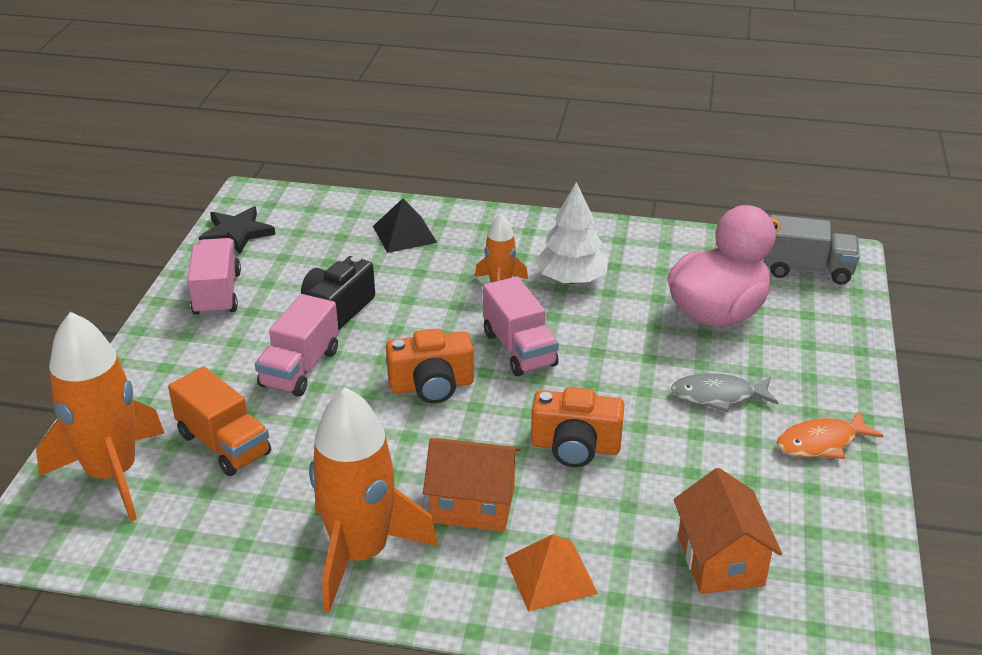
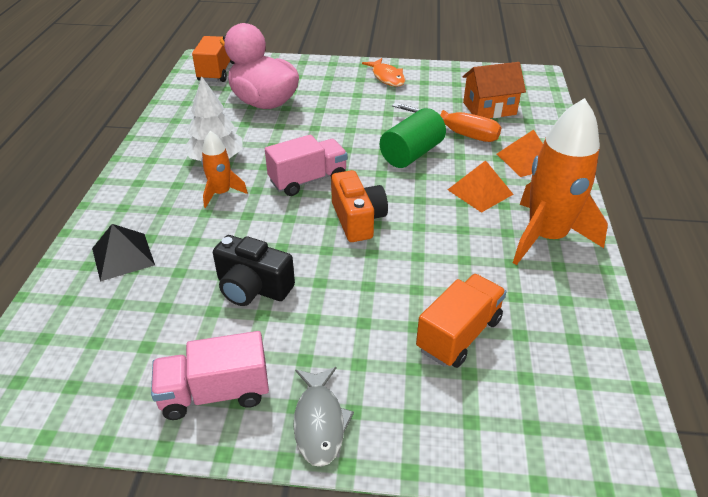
camera: 95 degrees left, 5 degrees up
orange rocket [36,312,164,521] -> none
black star [199,206,275,254] -> none
pink truck [255,294,339,397] -> none
orange house [423,438,520,532] -> orange pyramid [448,160,513,213]
orange camera [531,387,625,467] -> green cylinder [380,108,446,168]
grey fish [671,373,778,413] -> grey fish moved to [293,367,354,467]
grey truck [764,215,860,285] -> orange truck [192,36,235,82]
none -> orange screwdriver [392,102,502,142]

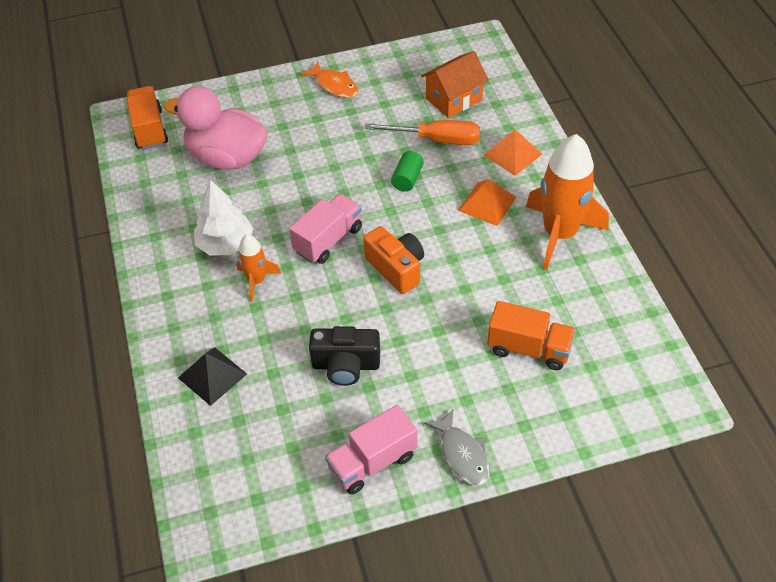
camera: 20 degrees left, 10 degrees up
green cylinder [380,108,446,168] -> green cylinder [391,151,424,192], size x0.60
orange truck [416,274,506,368] -> orange truck turned 90 degrees clockwise [487,301,576,370]

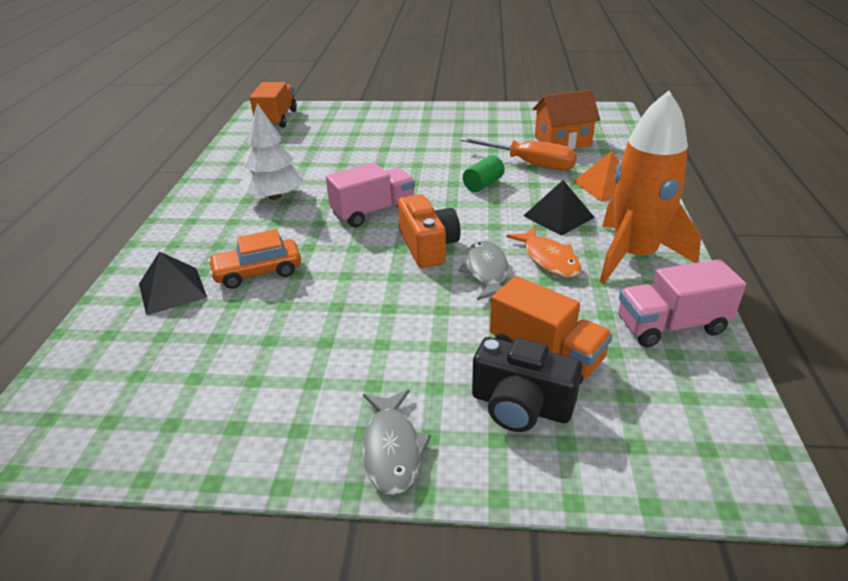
camera: 20 degrees right, 15 degrees down
pink duck [164,86,268,170] -> none
orange rocket [237,234,281,302] -> none
orange fish [300,61,359,98] -> orange fish moved to [506,226,582,278]
black camera [309,326,380,386] -> black camera moved to [472,337,582,432]
pink truck [325,405,418,494] -> pink truck moved to [618,259,746,347]
orange pyramid [458,179,516,226] -> black pyramid [523,180,595,236]
none -> orange car [208,229,301,289]
none -> grey fish [458,241,509,300]

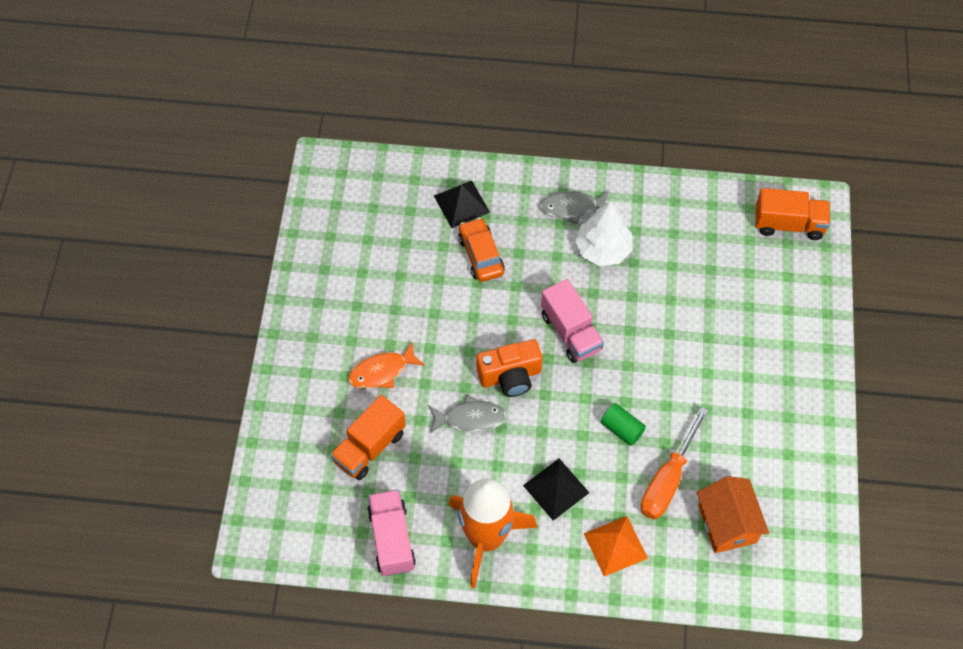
camera: 90 degrees right, 25 degrees up
grey fish [362,390,431,495] -> grey fish moved to [539,190,609,224]
black camera [472,337,582,432] -> none
orange fish [506,226,582,278] -> orange fish moved to [348,341,425,389]

